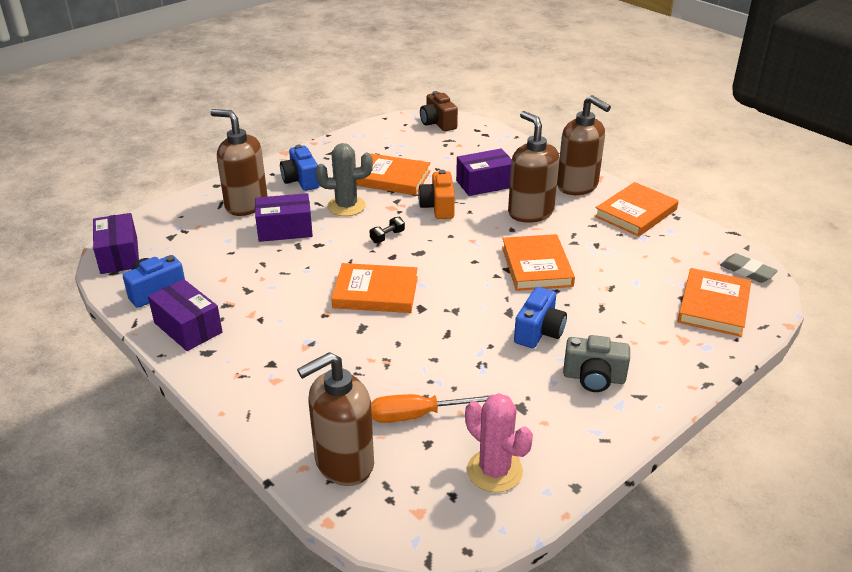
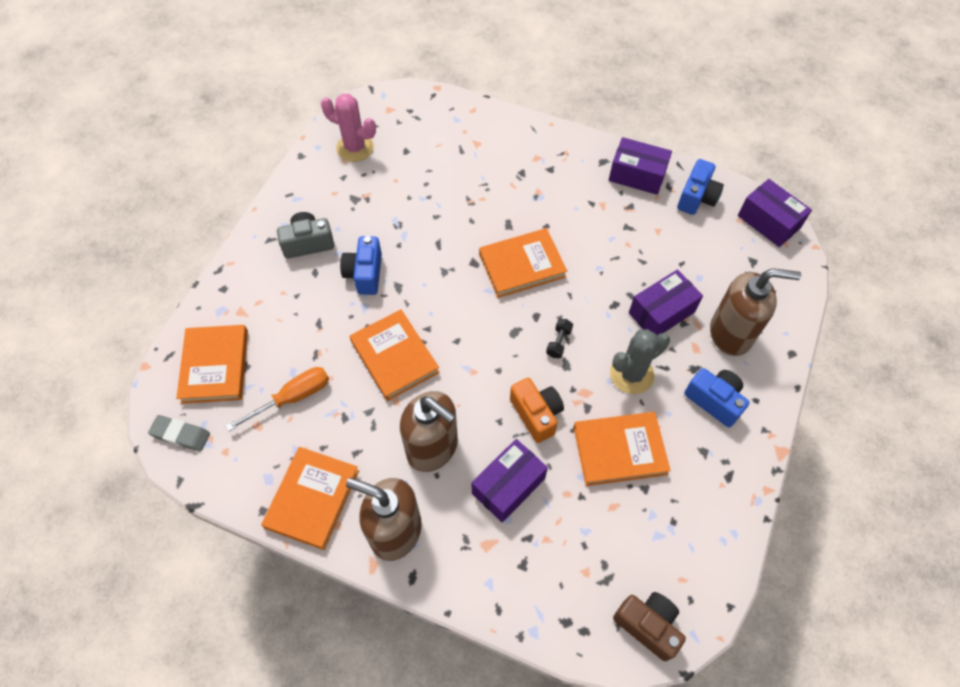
camera: 155 degrees right, 25 degrees up
brown soap dispenser [297,352,374,486] -> none
orange screwdriver [371,394,491,423] -> orange screwdriver moved to [225,367,329,432]

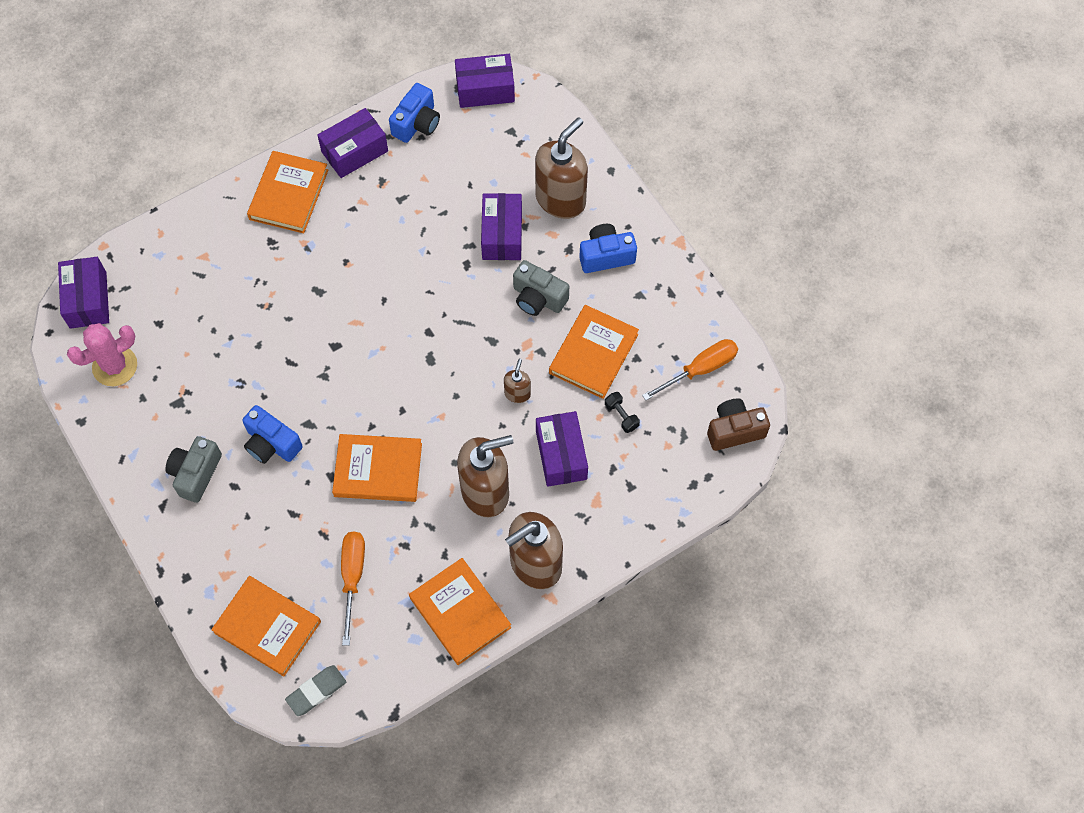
camera: 55 degrees left, 5 degrees up
orange book [479,228,567,298] -> orange book moved to [247,151,329,233]
orange camera [510,378,564,443] -> brown soap dispenser [504,359,531,403]
black dumbbell [546,319,573,358] -> black dumbbell moved to [605,392,640,433]
grey cactus [610,329,670,394] -> grey camera [513,260,569,316]
blue camera [677,159,724,215] -> blue camera turned 60 degrees clockwise [389,83,440,143]
none -> purple box [58,257,109,329]
none -> orange screwdriver [642,339,738,400]

